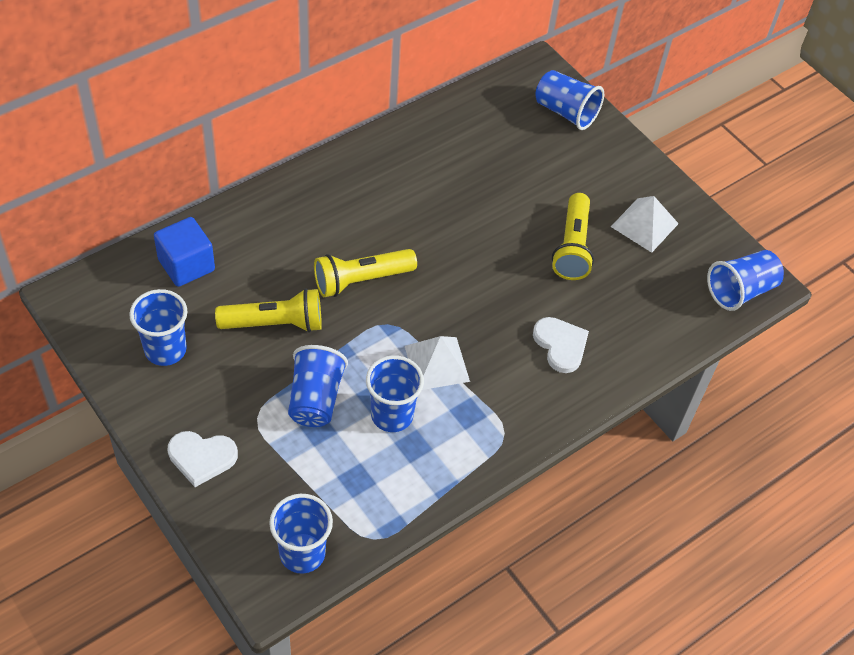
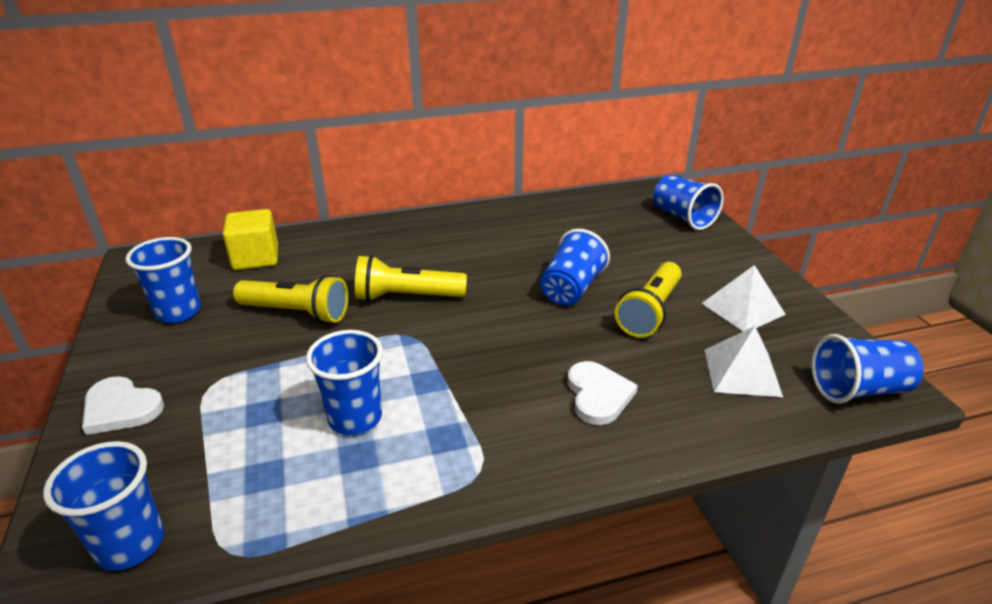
camera: 25 degrees right, 20 degrees down
blue cube [154,217,215,287] -> yellow cube [223,209,278,270]
blue cup [288,345,348,427] -> blue cup moved to [540,229,610,306]
white pyramid [405,336,470,390] -> white pyramid moved to [704,326,783,397]

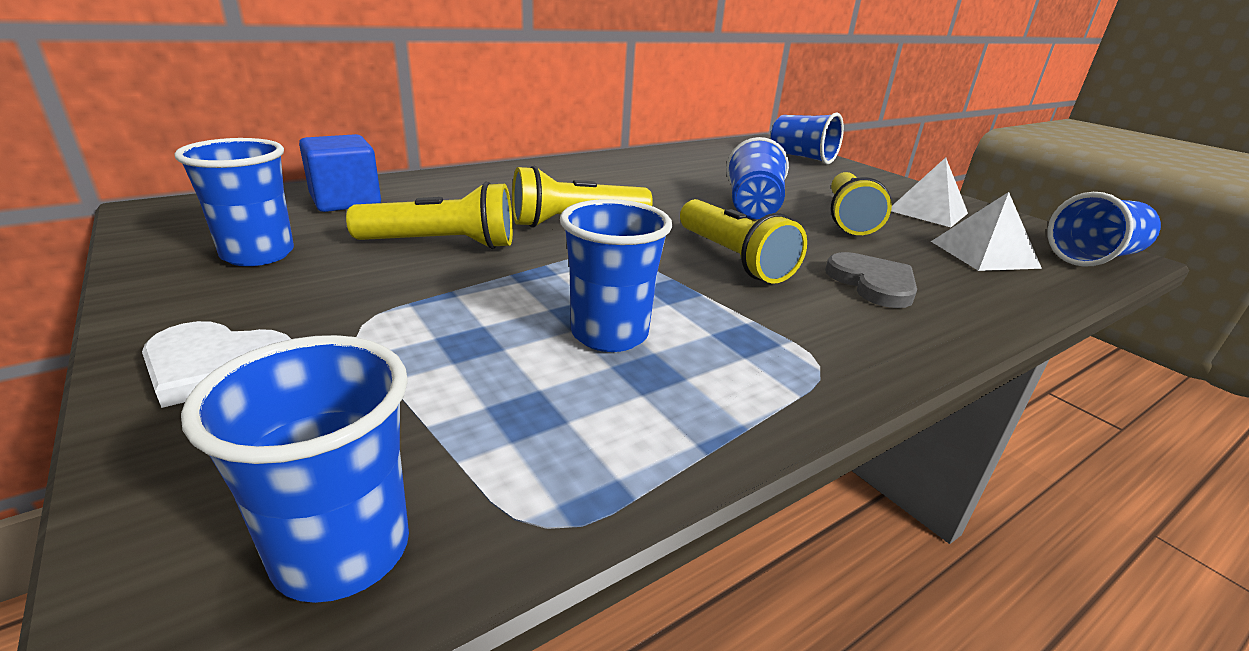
camera: 20 degrees left, 5 degrees down
yellow cube [223,209,278,270] -> blue cube [299,134,381,212]
white heart [567,361,638,425] -> grey heart [825,252,917,308]
none -> yellow flashlight [680,199,807,284]

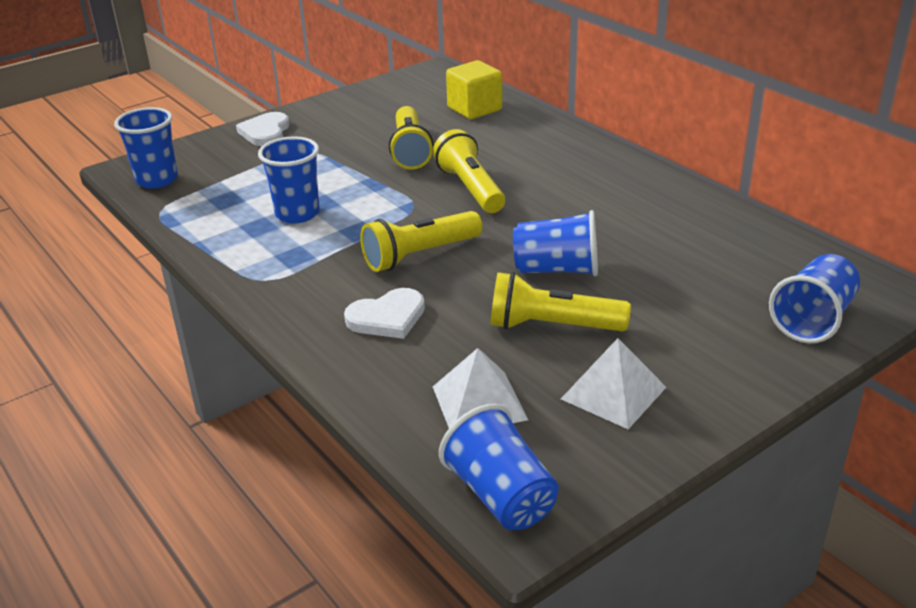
camera: 90 degrees right, 5 degrees up
blue cup [174,138,294,266] -> none
blue cube [299,134,381,212] -> yellow cube [446,60,502,119]
grey heart [825,252,917,308] -> white heart [344,288,425,339]

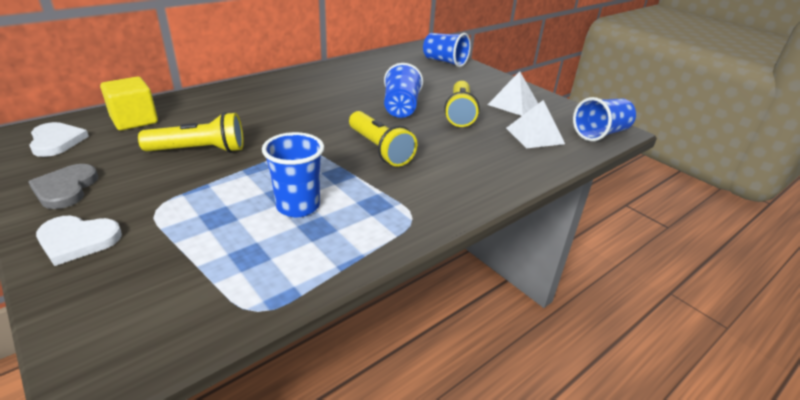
camera: 95 degrees left, 0 degrees up
blue cup [114,107,178,189] -> none
white heart [344,288,425,339] -> white heart moved to [29,122,89,157]
yellow flashlight [433,129,505,213] -> none
none -> grey heart [28,164,98,209]

